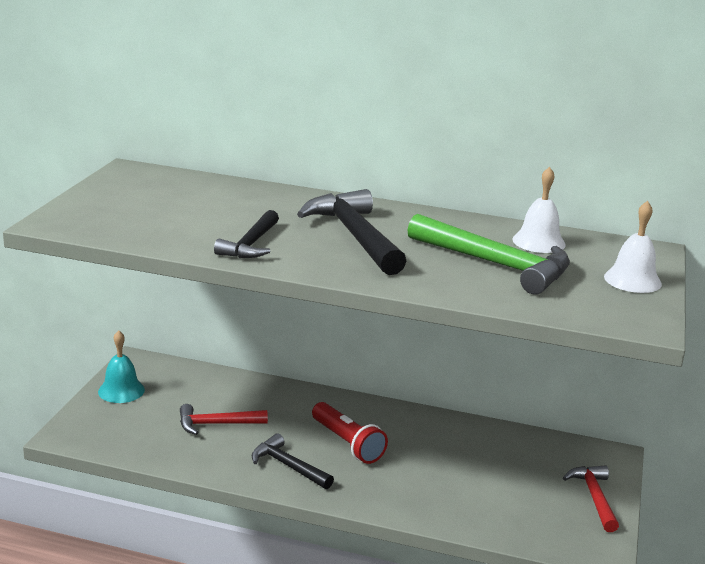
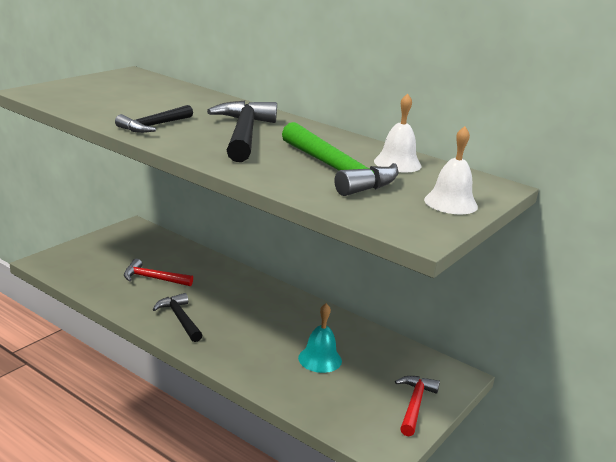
camera: 20 degrees right, 0 degrees up
turquoise bell [98,330,145,403] -> turquoise bell moved to [298,303,342,373]
red flashlight [312,402,388,464] -> none

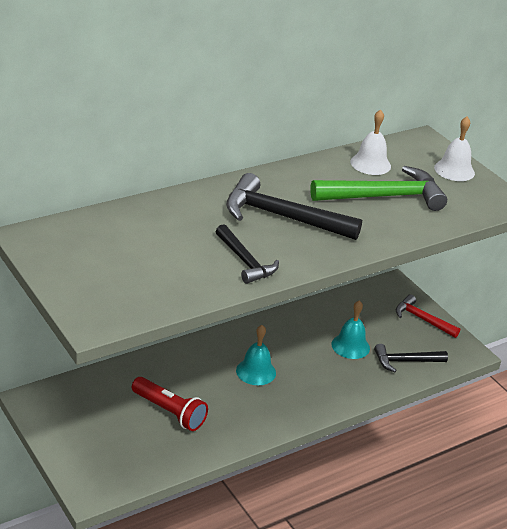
camera: 70 degrees left, 10 degrees up
red hammer [124,259,193,286] -> red flashlight [132,377,208,431]
black hammer [152,293,203,342] -> black hammer moved to [374,344,448,372]
none -> turquoise bell [236,325,276,385]

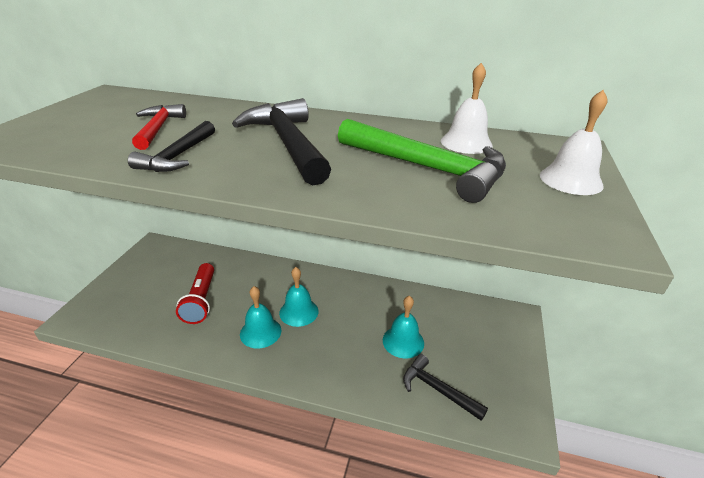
camera: 50 degrees right, 0 degrees up
red hammer [396,294,460,338] -> red hammer moved to [132,104,186,150]
none -> turquoise bell [240,286,281,348]

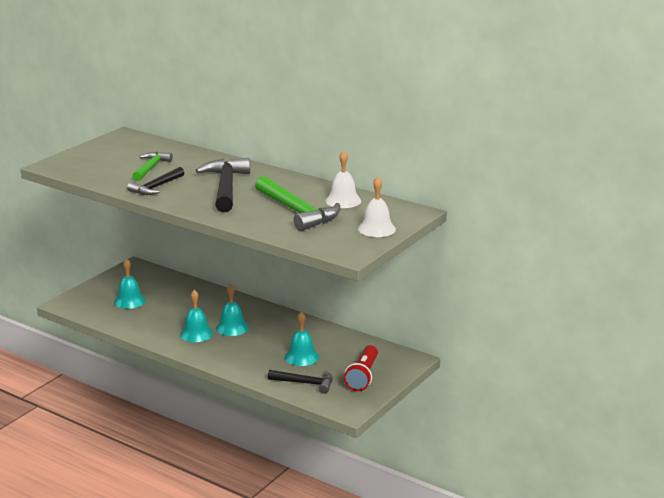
camera: 20 degrees right, 10 degrees down
red hammer [132,104,186,150] -> green hammer [132,152,173,181]
red flashlight [176,263,214,324] -> red flashlight moved to [344,345,378,391]
black hammer [403,354,488,421] -> black hammer turned 135 degrees clockwise [268,370,333,394]
none -> turquoise bell [114,258,146,309]

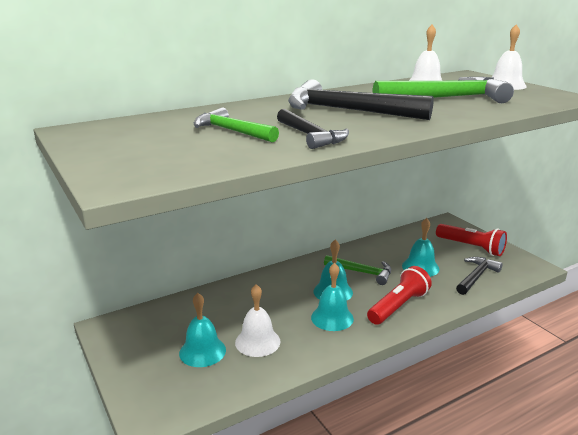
camera: 65 degrees left, 0 degrees up
none -> white bell [235,284,281,357]
none -> green hammer [324,255,391,285]
none -> red flashlight [367,266,432,325]

